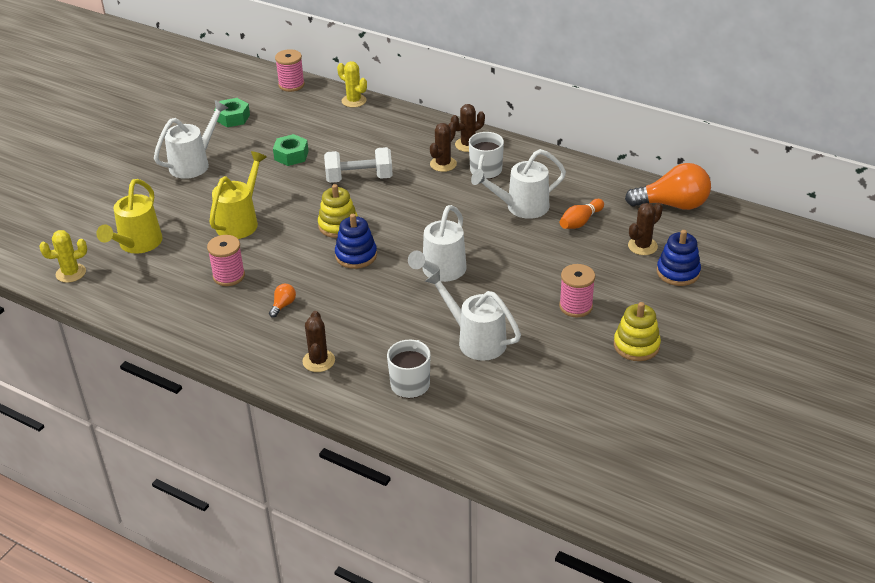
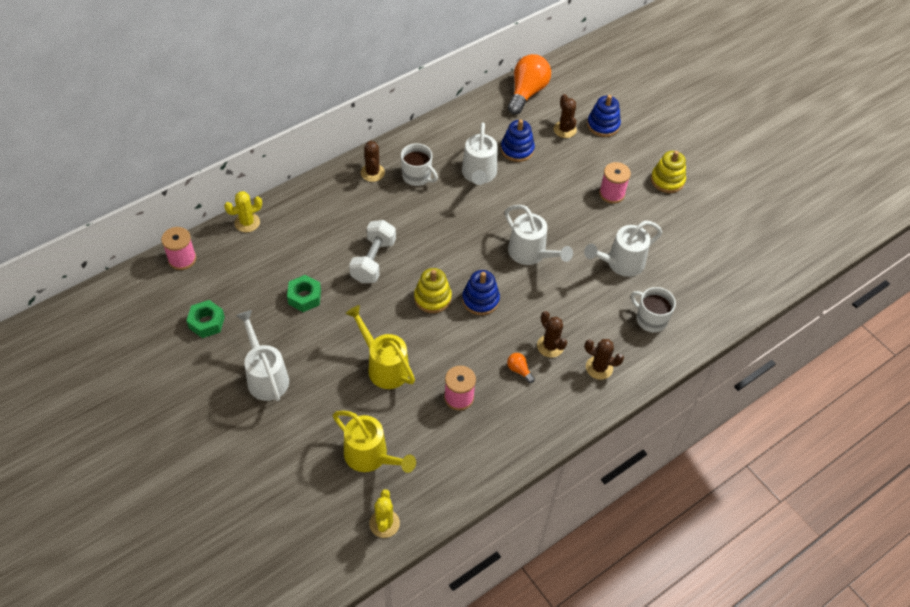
camera: 70 degrees left, 15 degrees up
brown cactus [430,122,457,172] -> brown cactus moved to [537,311,567,358]
orange bowling pin [560,199,604,229] -> blue stacking toy [501,119,535,162]

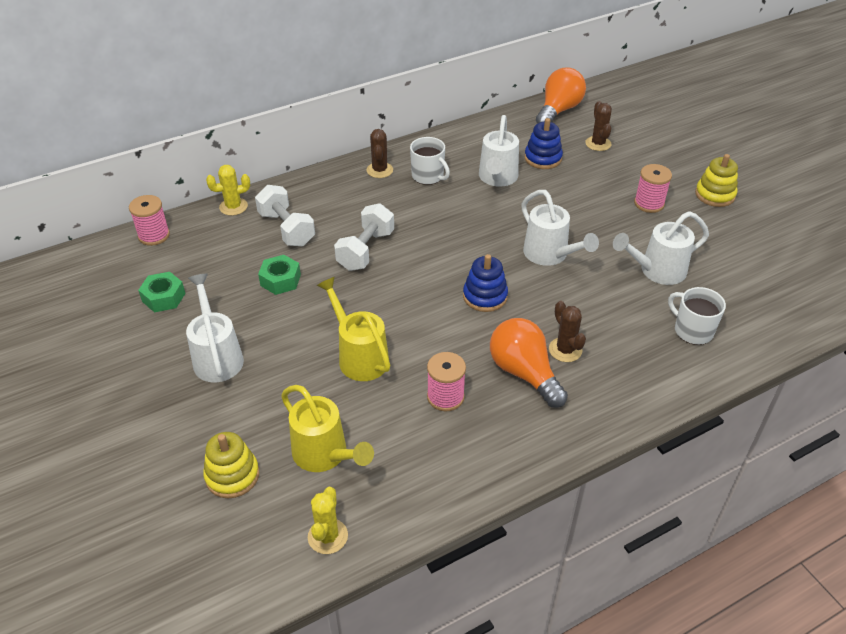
camera: 10 degrees right, 10 degrees down
yellow stacking toy [414,268,452,313] -> yellow stacking toy moved to [203,432,259,498]
orange light bulb [507,353,535,383] -> orange light bulb [490,318,568,408], size x2.33
brown cactus [585,339,624,380] -> none
blue stacking toy [587,95,621,137] -> none
none -> white dumbbell [255,185,315,246]

